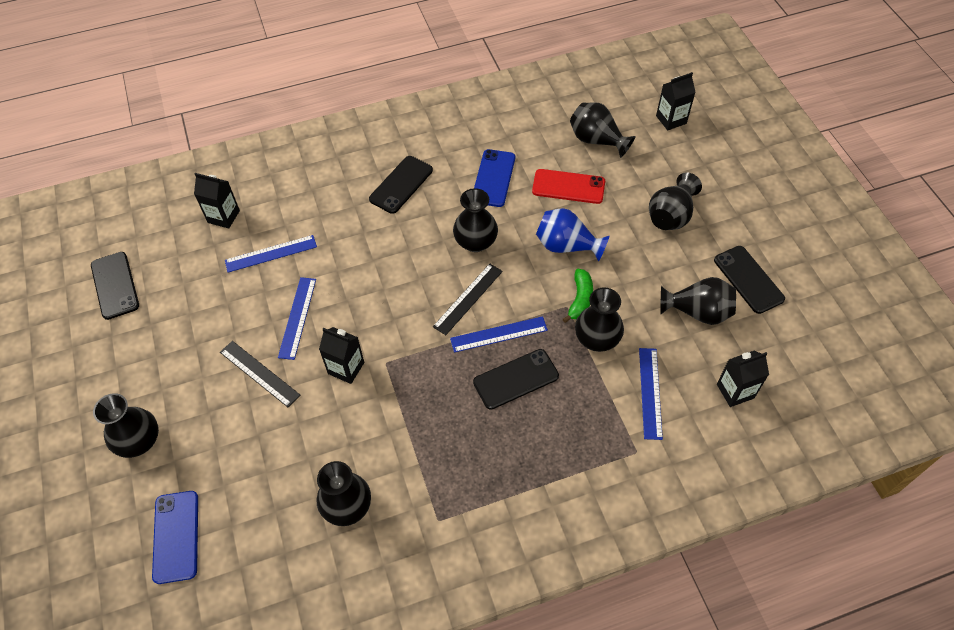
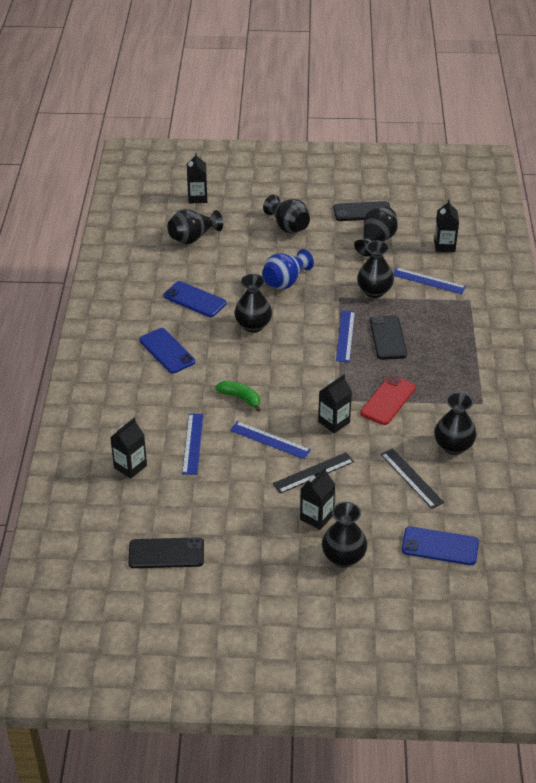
camera: 70 degrees left, 15 degrees down
black phone [369,156,433,214] -> blue phone [139,328,195,373]
black ruler [433,263,503,335] -> black ruler moved to [381,448,444,509]
red phone [532,169,605,204] -> red phone moved to [360,375,416,425]
green banana [563,269,593,323] -> green banana moved to [215,381,261,412]
none -> black carton [300,467,336,530]

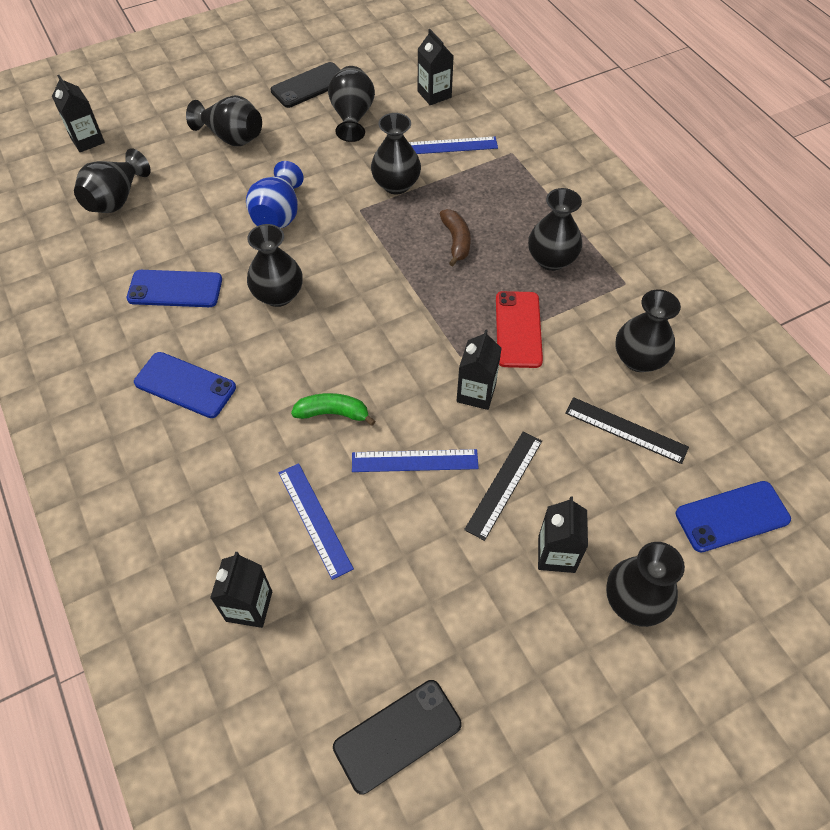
camera: 30 degrees left, 15 degrees up
blue ruler [336,310,355,362] -> none
black phone [370,315,407,360] -> brown banana [440,209,471,266]
none -> black vase [528,188,582,271]

